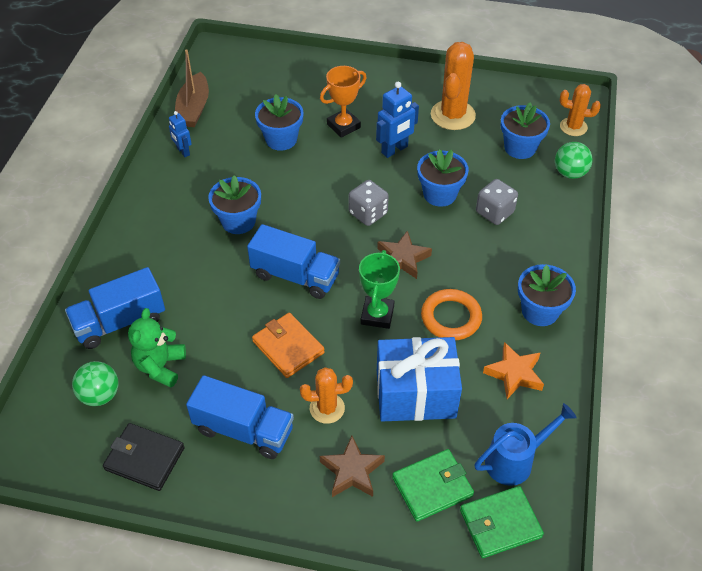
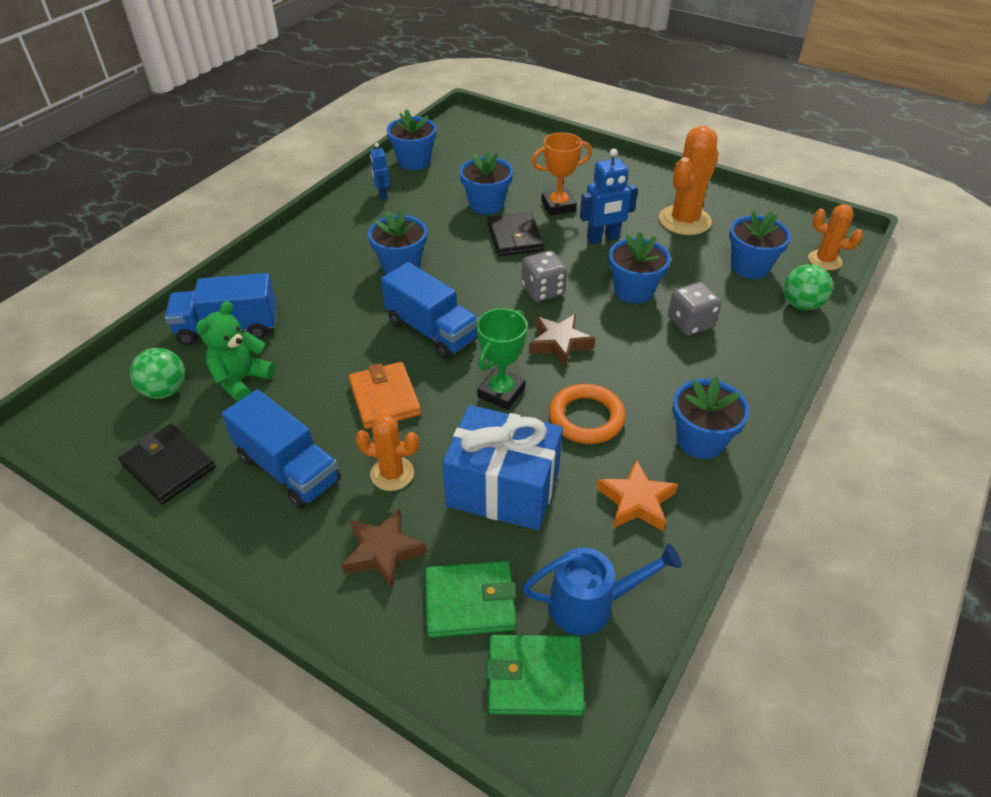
camera: 20 degrees right, 5 degrees down
brown boat [175,50,209,127] -> blue flower pot [387,109,437,170]
none -> black wallet [487,212,544,256]

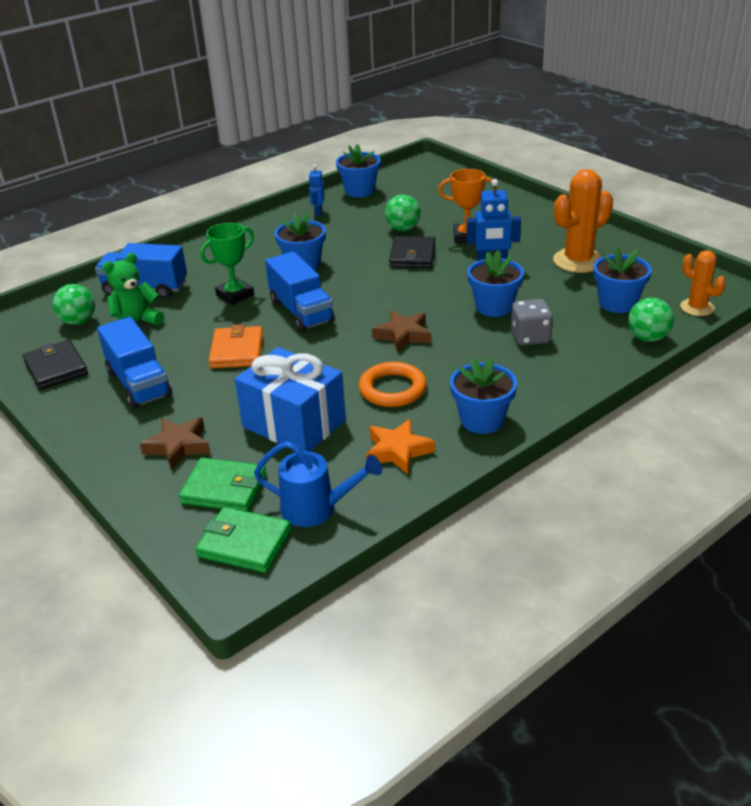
camera: 20 degrees right, 10 degrees down
orange cactus [355,414,419,491] -> none
blue flower pot [460,150,513,214] -> green ball [385,195,421,231]
green trophy [477,308,528,410] -> green trophy moved to [200,223,254,305]
grey dice [521,251,567,302] -> none

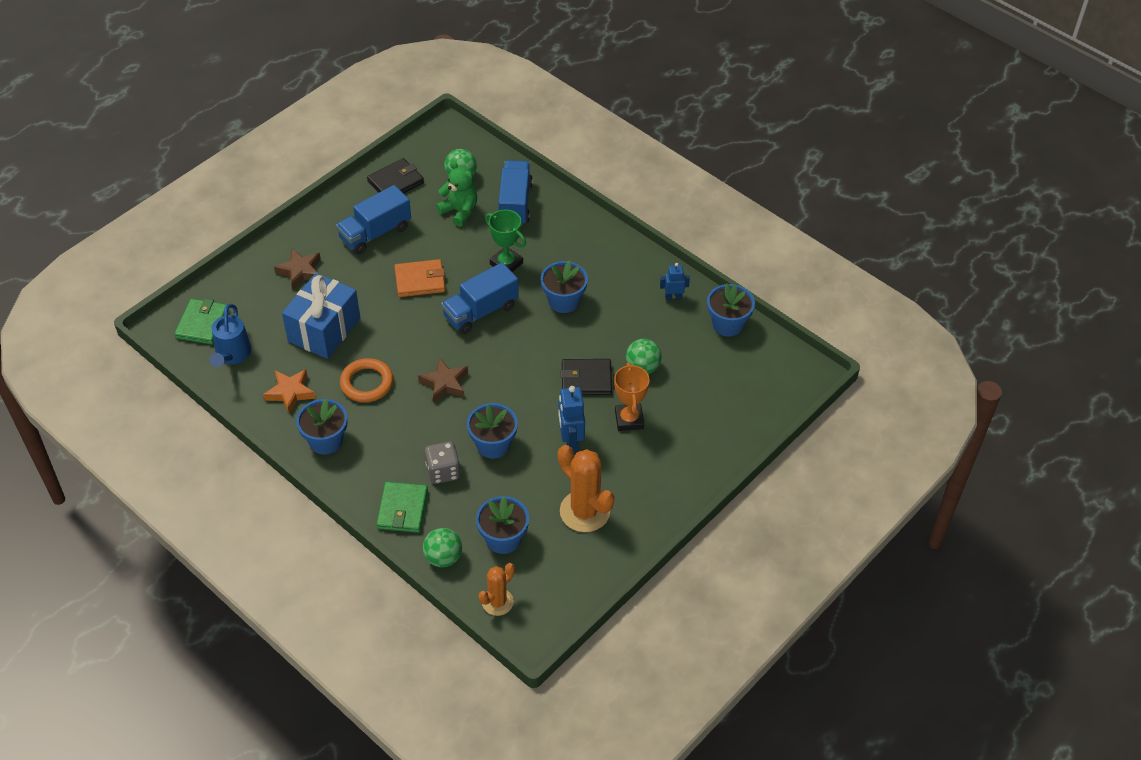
camera: 80 degrees right, 15 degrees up
green wallet [179,458,267,512] -> green wallet moved to [376,481,428,533]

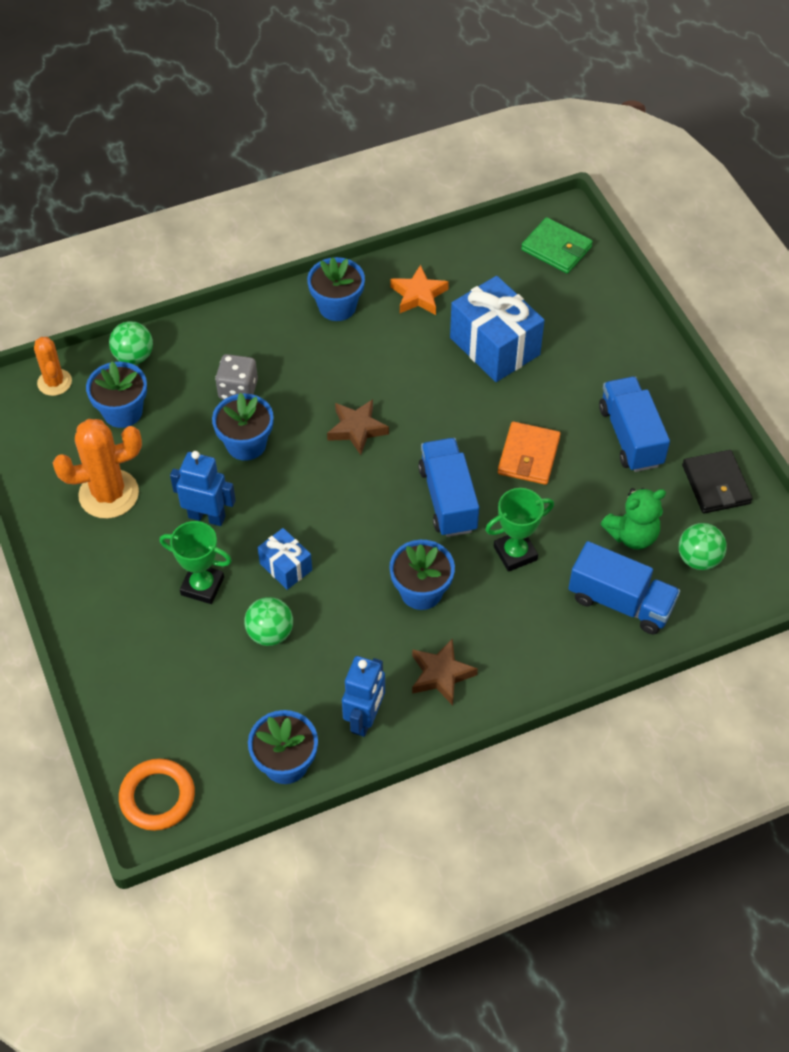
camera: 115 degrees right, 5 degrees up
blue watering can [209,304,252,367] -> none
brown star [274,249,321,290] -> brown star moved to [412,639,478,705]
orange ring [340,358,393,402] -> orange ring moved to [119,758,195,831]
green wallet [376,481,428,533] -> none
black wallet [561,359,612,395] -> blue gift [258,528,312,590]
orange trophy [614,362,650,431] -> green trophy [160,521,232,604]
blue robot [660,263,690,300] -> blue robot [342,656,385,737], size x1.63

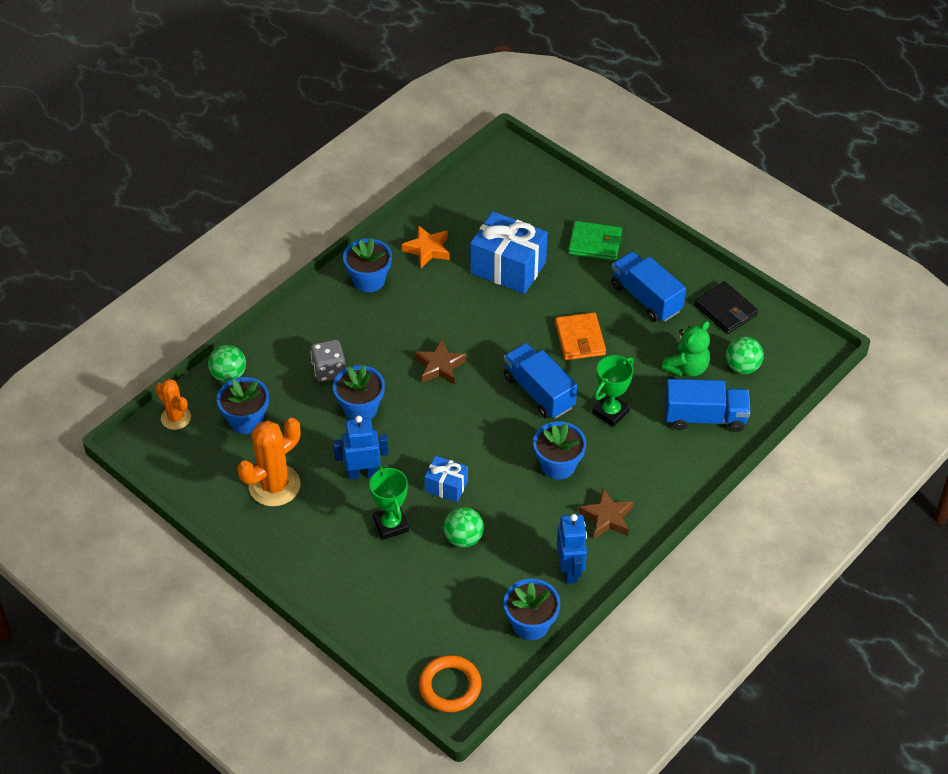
camera: 25 degrees left, 5 degrees down
green trophy [160,521,232,604] -> green trophy turned 75 degrees clockwise [369,466,409,540]
green wallet [521,217,593,274] -> green wallet moved to [568,221,622,261]

